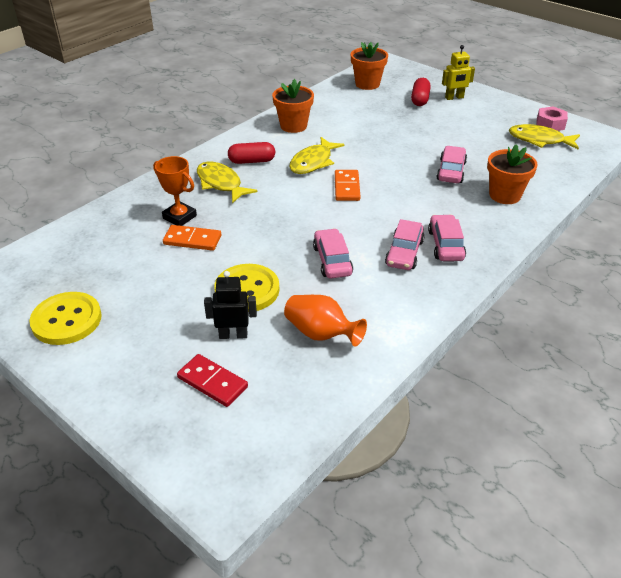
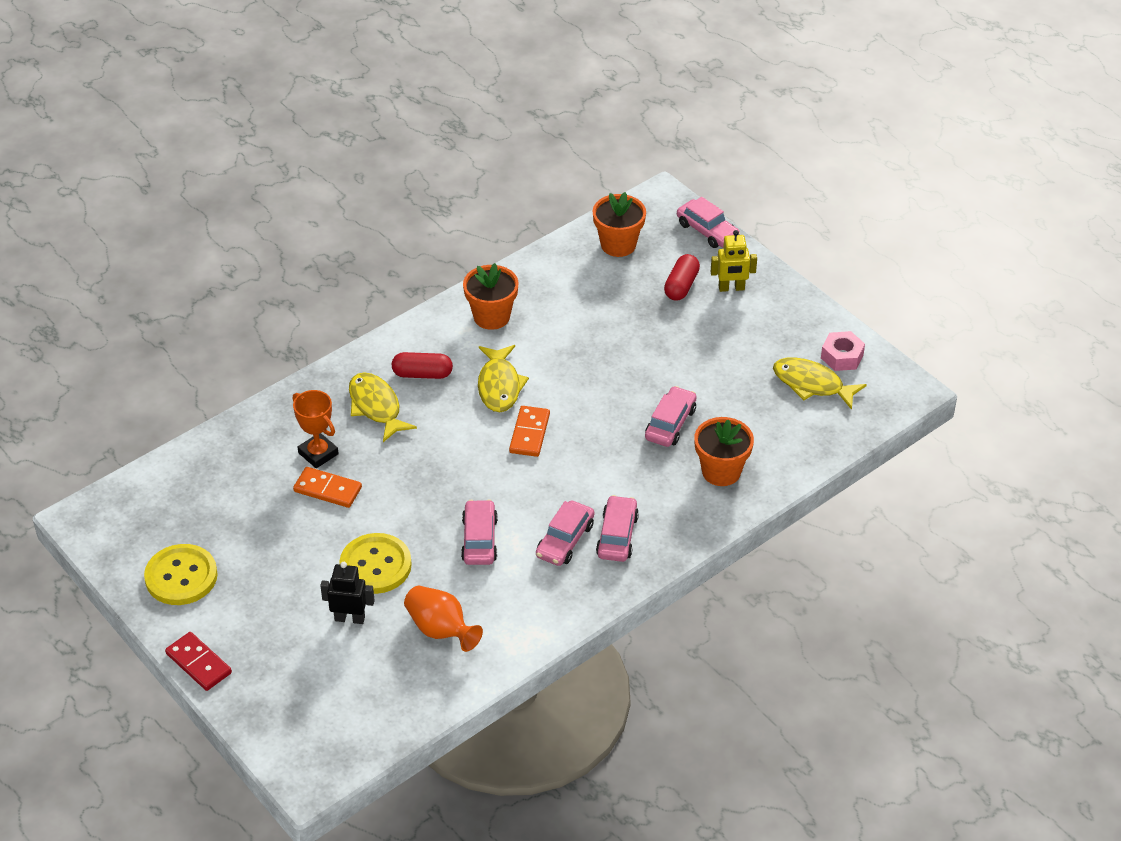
camera: 10 degrees right, 5 degrees up
red domino [177,354,248,407] -> red domino moved to [165,632,232,691]
yellow fish [289,137,345,174] -> yellow fish turned 45 degrees counterclockwise [478,345,529,412]
none -> pink car [677,197,740,248]

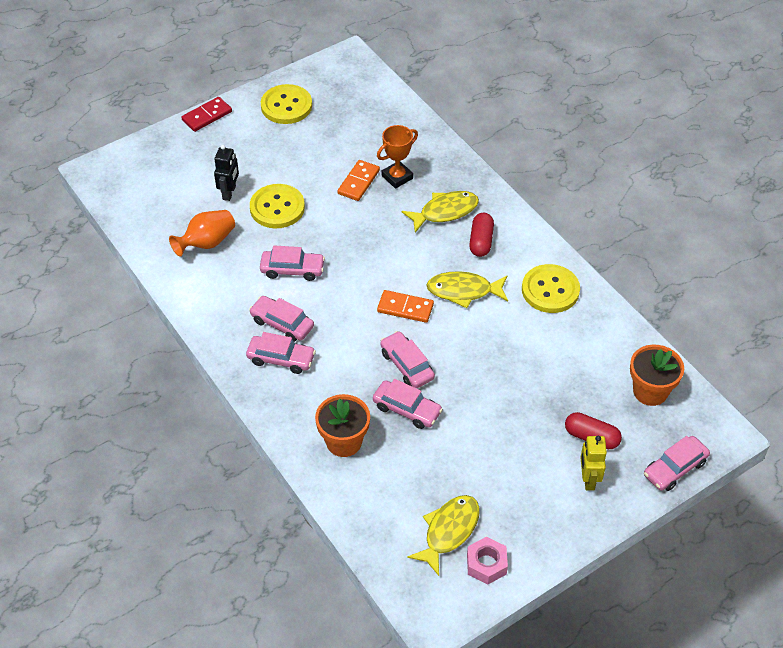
camera: 95 degrees right, 5 degrees up
orange flower pot [463,263,519,330] -> yellow button [522,264,580,313]
none -> pink car [380,331,435,388]

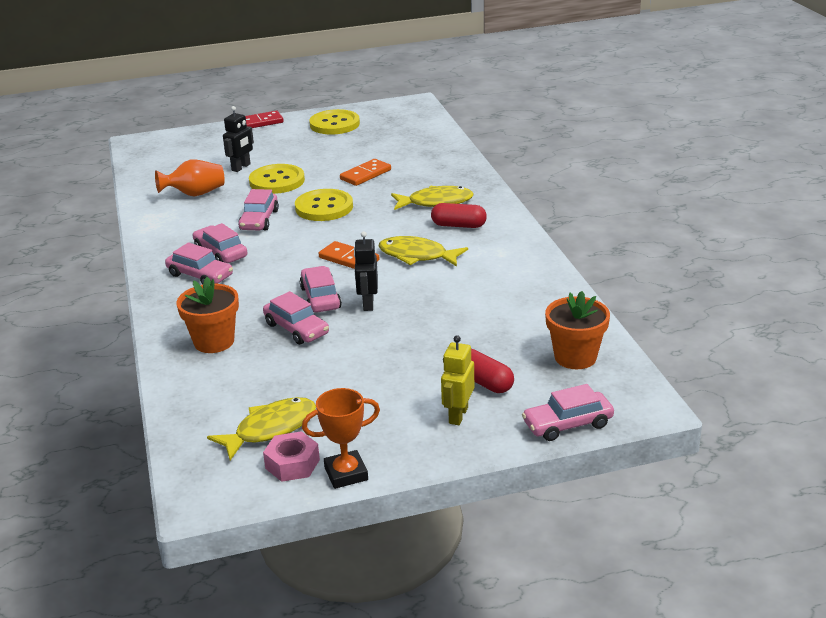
camera: 20 degrees right, 20 degrees down
pink car [260,246,325,281] -> pink car turned 75 degrees clockwise [238,189,279,231]
orange trophy [377,125,418,189] -> orange trophy moved to [302,388,380,489]
red capsule [469,213,494,257] -> red capsule turned 75 degrees clockwise [431,203,487,228]
yellow button [522,264,580,313] -> yellow button moved to [295,189,353,221]
none -> black robot [354,231,378,311]

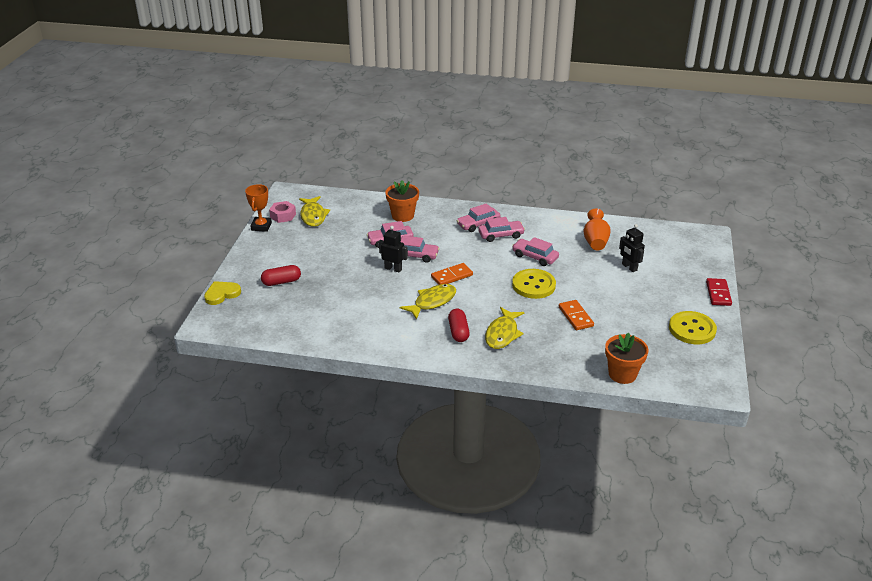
camera: 115 degrees right, 5 degrees up
yellow button [249,164,305,194] -> none
red capsule [431,203,487,228] -> red capsule turned 45 degrees counterclockwise [448,309,470,342]
yellow robot [441,335,474,425] -> none
pink car [522,384,614,441] -> yellow heart [204,281,241,305]
orange flower pot [545,291,610,369] -> orange flower pot moved to [605,333,648,384]

